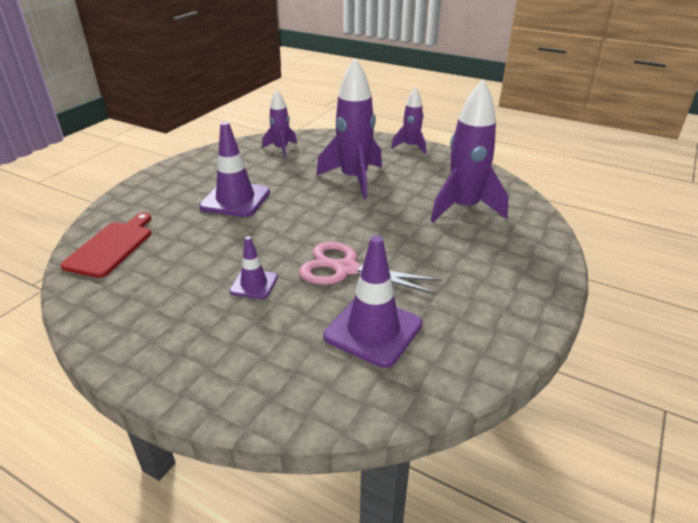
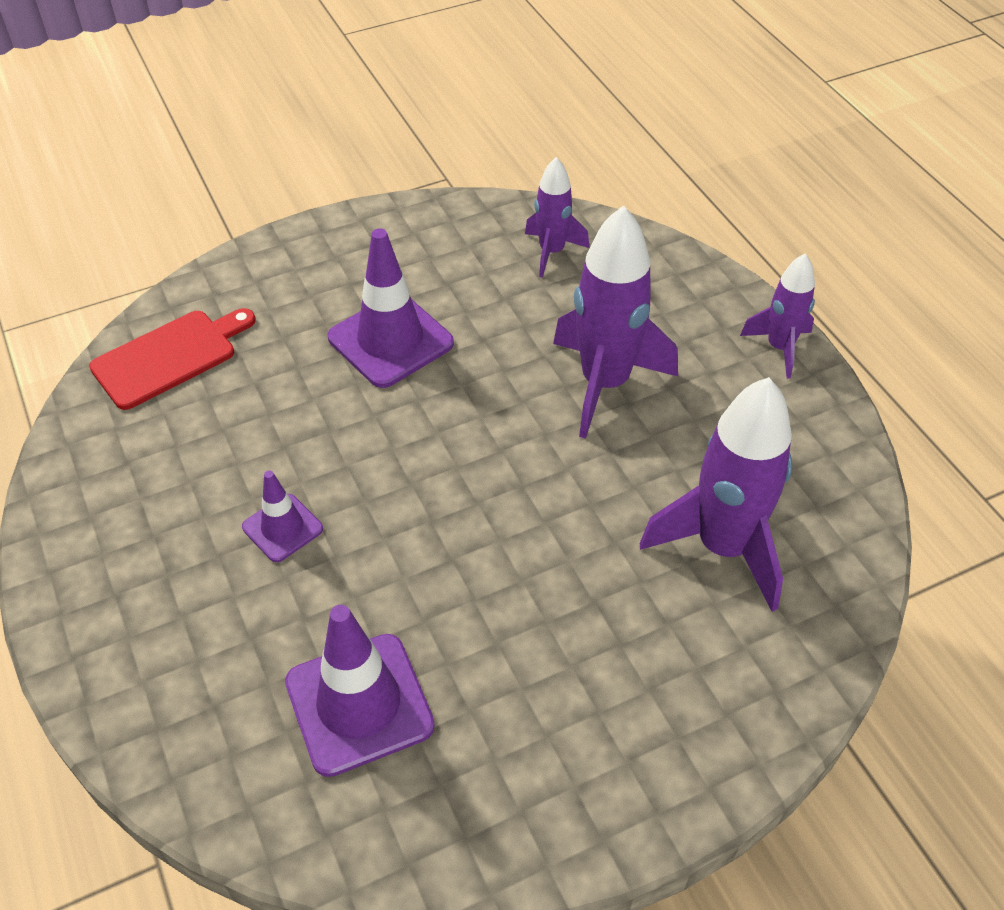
camera: 35 degrees right, 15 degrees up
pink scissors [299,242,442,294] -> none

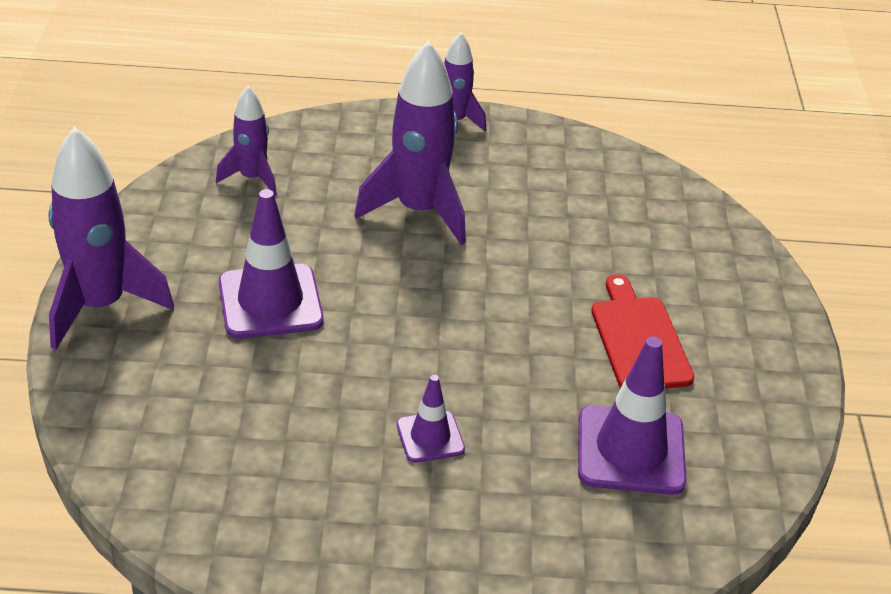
camera: 65 degrees left, 10 degrees down
red cutting board [89,308,256,410] -> red cutting board moved to [591,274,694,388]
purple rocket [640,377,792,612] -> purple rocket moved to [48,127,174,350]

